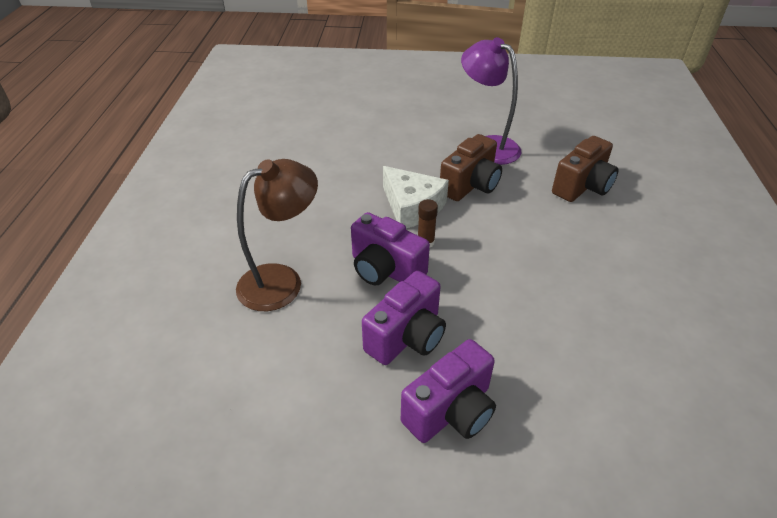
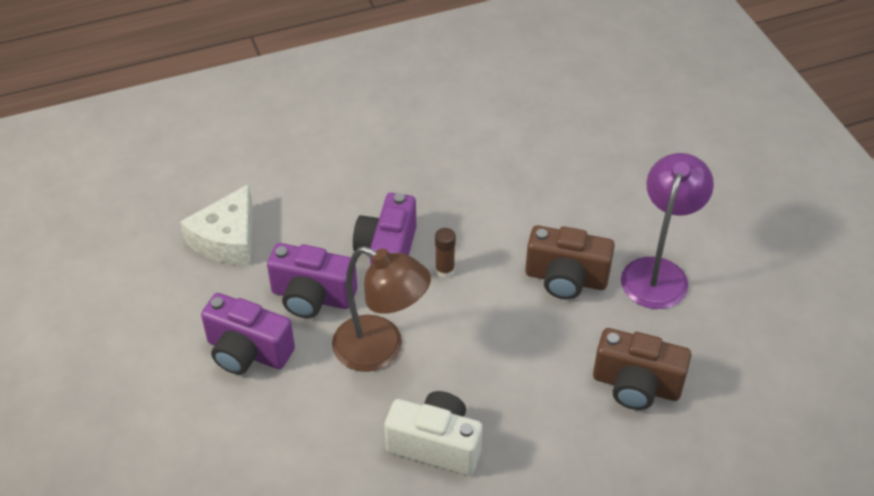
camera: 65 degrees right, 5 degrees up
brown lamp [236,159,318,311] -> brown lamp moved to [332,246,431,372]
white cheese [383,166,449,228] -> white cheese moved to [180,184,253,265]
none -> white camera [384,391,483,475]

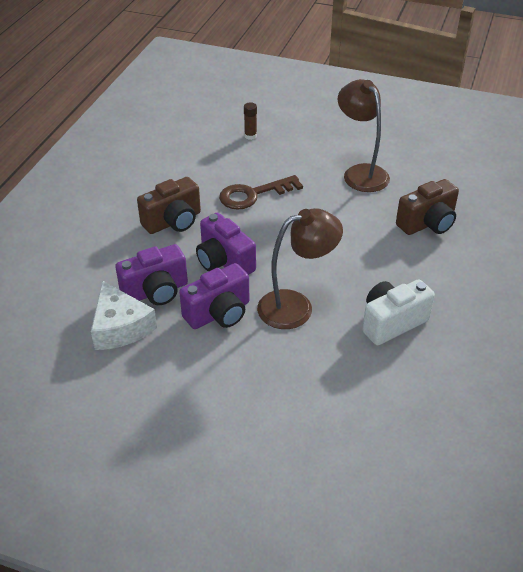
camera: 50 degrees left, 5 degrees down
purple camera [201,293,295,375] -> purple camera moved to [115,244,188,305]
brown glue stick [435,228,456,278] -> brown glue stick moved to [244,102,257,140]
brown camera [525,225,615,299] -> brown camera moved to [137,177,201,234]
purple lamp [621,153,714,309] -> brown lamp [338,79,390,192]
none -> brown key [219,175,303,210]

